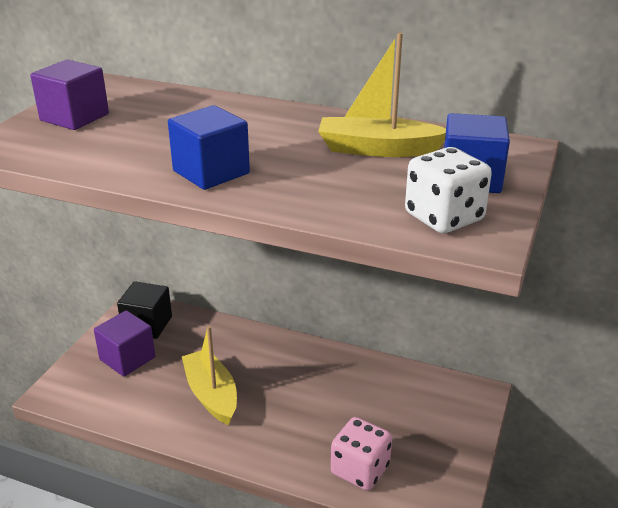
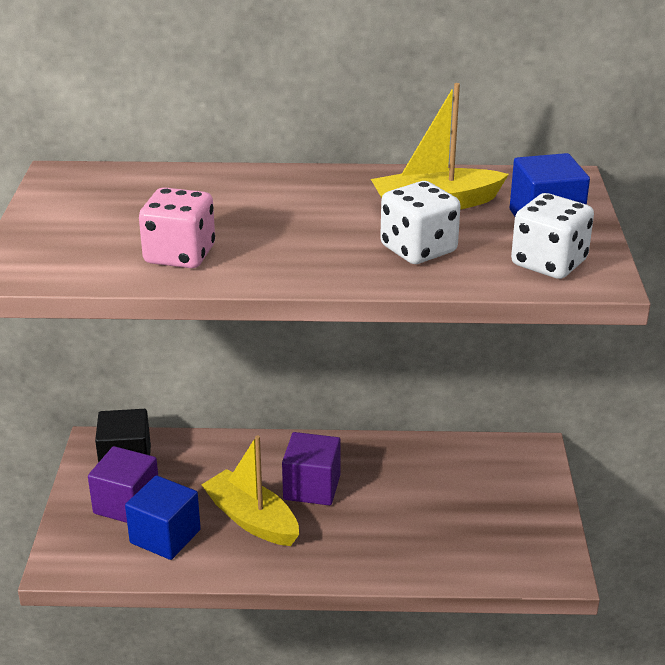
camera: 20 degrees left, 0 degrees up
purple cube [30,60,109,130] -> purple cube moved to [282,432,341,506]
blue cube [168,105,250,190] -> blue cube moved to [125,475,201,560]
pink dice [331,417,392,491] -> pink dice moved to [139,187,215,268]
none -> white dice [380,181,461,264]

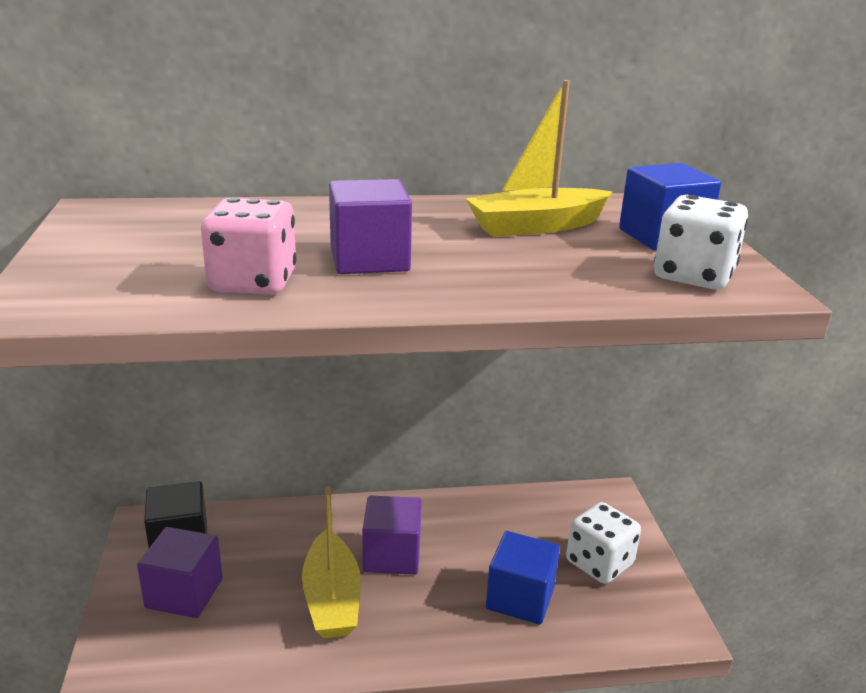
camera: 10 degrees left, 5 degrees down
blue cube [125,475,201,560] -> blue cube moved to [486,531,560,625]
yellow boat [201,435,299,546] -> yellow boat turned 135 degrees counterclockwise [302,486,361,638]
white dice [380,181,461,264] -> white dice moved to [566,502,641,584]
none -> purple cube [329,179,412,274]

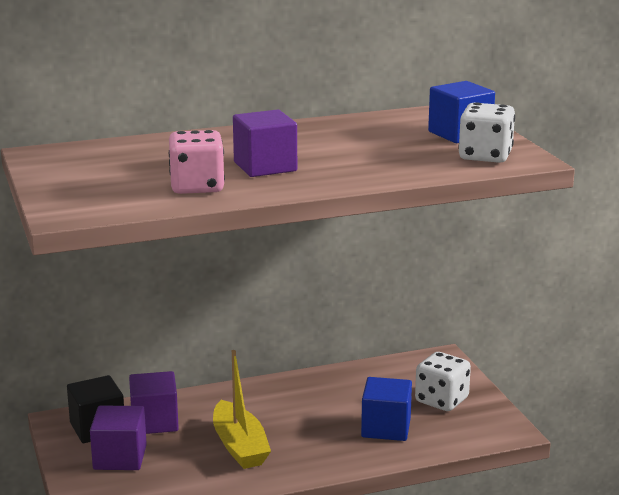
camera: 10 degrees left, 5 degrees down
purple cube [362,496,422,575] -> purple cube moved to [129,371,179,434]
yellow boat [465,80,612,237] -> none

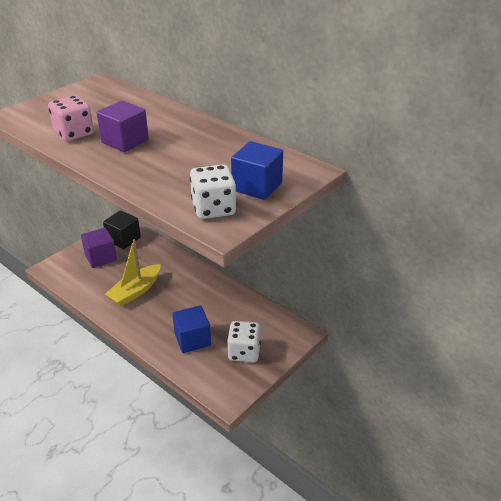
camera: 60 degrees right, 15 degrees up
purple cube [129,371,179,434] -> none

